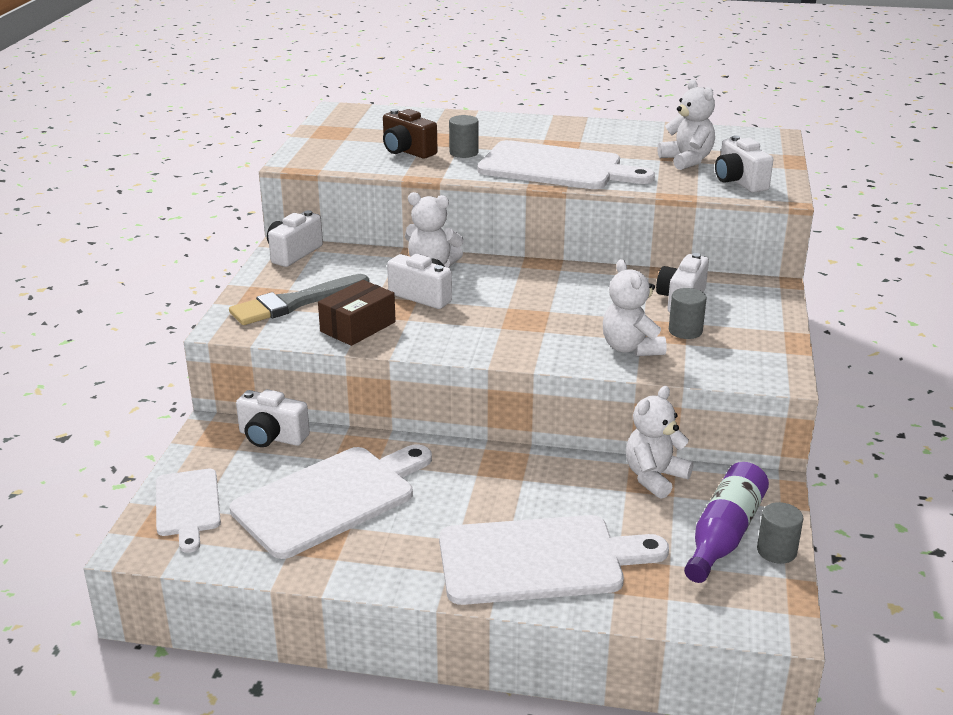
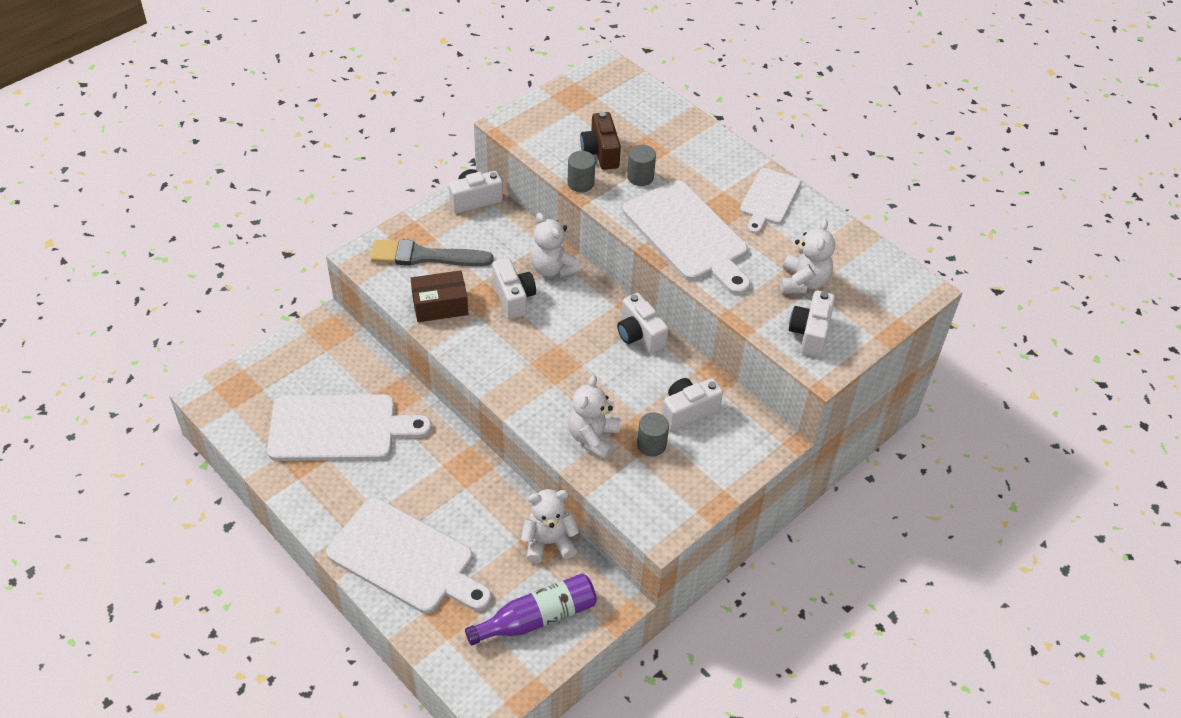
camera: 35 degrees right, 20 degrees up
white cutting board [156,469,221,553] -> white cutting board moved to [740,168,801,234]
white camera [236,389,310,447] -> white camera moved to [617,293,669,354]
grey cylinder [757,502,803,564] -> grey cylinder moved to [568,151,595,192]

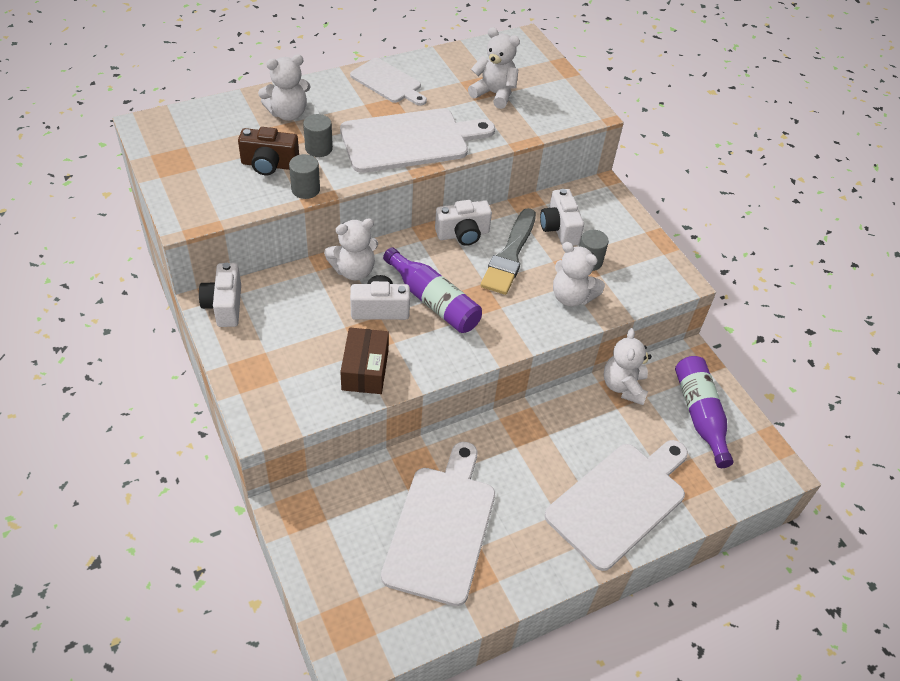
camera: 75 degrees left, 0 degrees up
grey brush [371,239,494,266] -> grey brush moved to [481,208,536,295]
white camera [789,291,835,357] -> none
none -> white teddy bear [258,55,311,121]
none -> purple bottle [383,247,482,333]

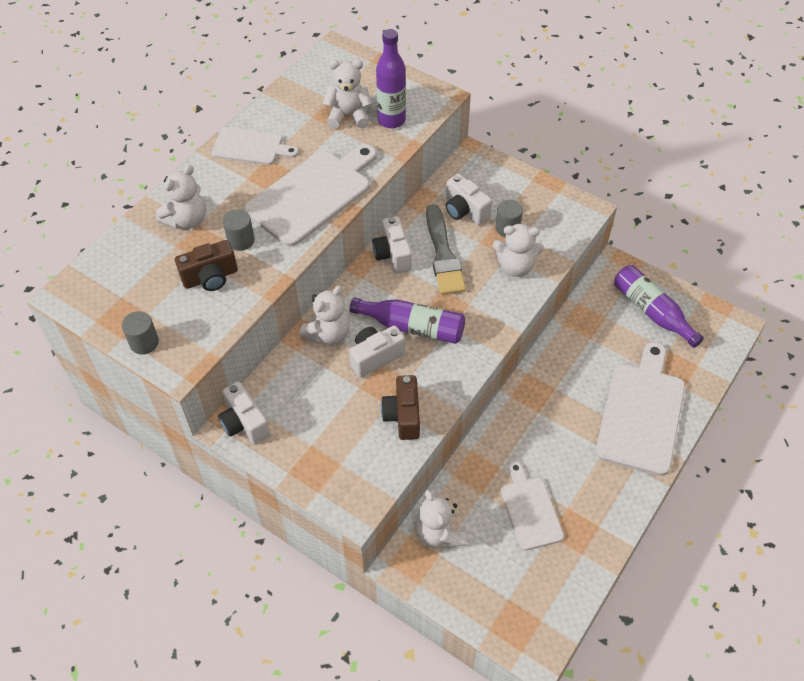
camera: 25 degrees left, 5 degrees up
grey cylinder [289,154,320,199] -> grey cylinder moved to [122,311,159,355]
brown box [340,328,389,394] -> brown camera [381,375,420,440]
white cutting board [381,442,495,606] -> white cutting board [501,461,564,550], size x0.59
white camera [435,200,492,246] -> white camera turned 120 degrees clockwise [372,216,412,273]
white teddy bear [604,328,652,405] -> white teddy bear moved to [416,489,467,548]
none -> purple bottle [376,29,406,128]

